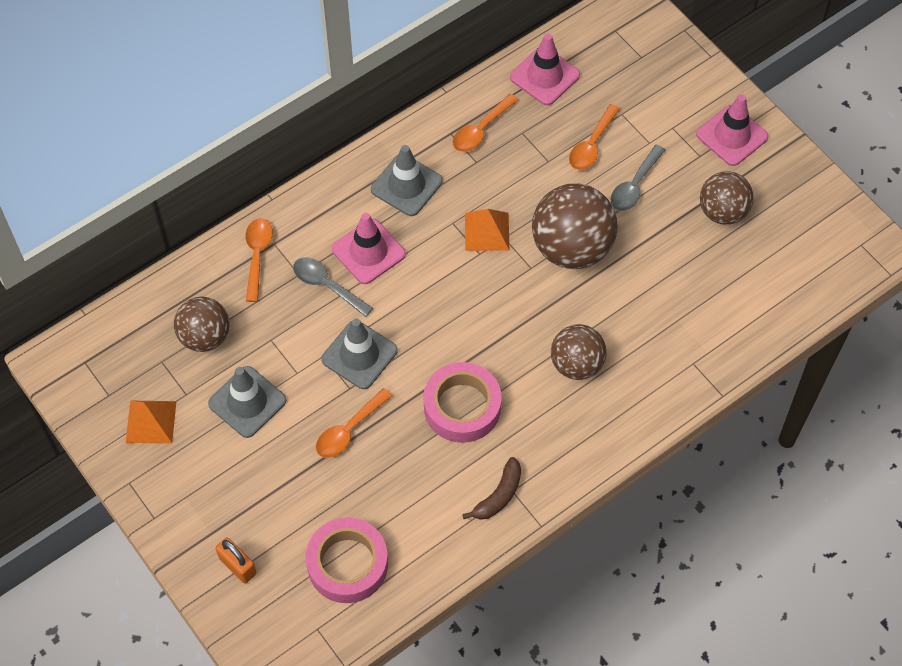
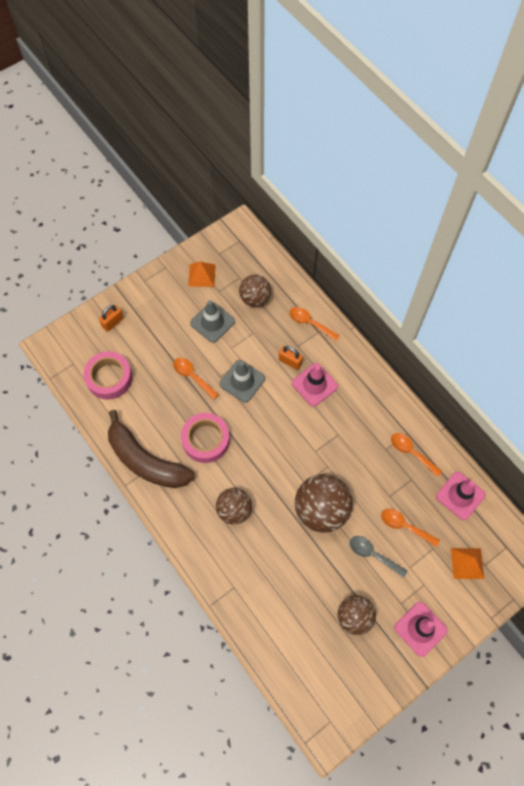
camera: 90 degrees right, 5 degrees up
orange spoon [245,218,273,302] -> orange spoon turned 150 degrees counterclockwise [289,307,340,341]
grey spoon [293,258,373,317] -> orange padlock [279,346,303,370]
grey traffic cone [371,145,443,216] -> none
brown banana [462,457,521,520] -> brown banana [108,410,195,488], size x2.22
orange pyramid [465,209,509,251] -> orange pyramid moved to [451,548,484,579]

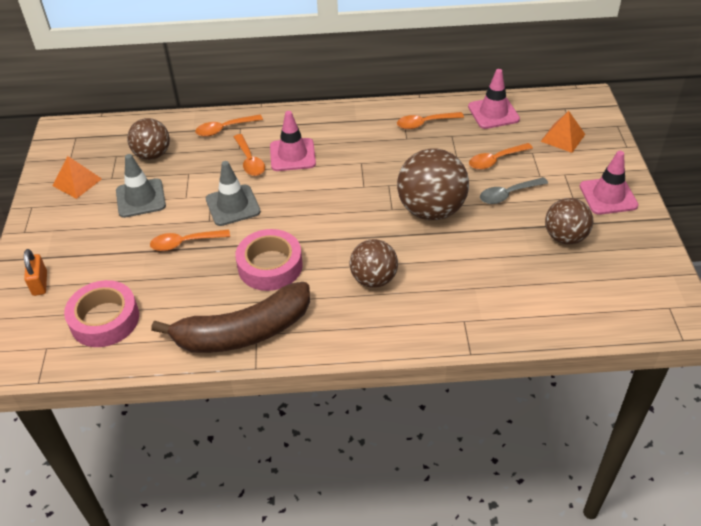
camera: 55 degrees left, 20 degrees down
orange padlock [279,346,303,370] -> orange spoon [234,134,265,176]

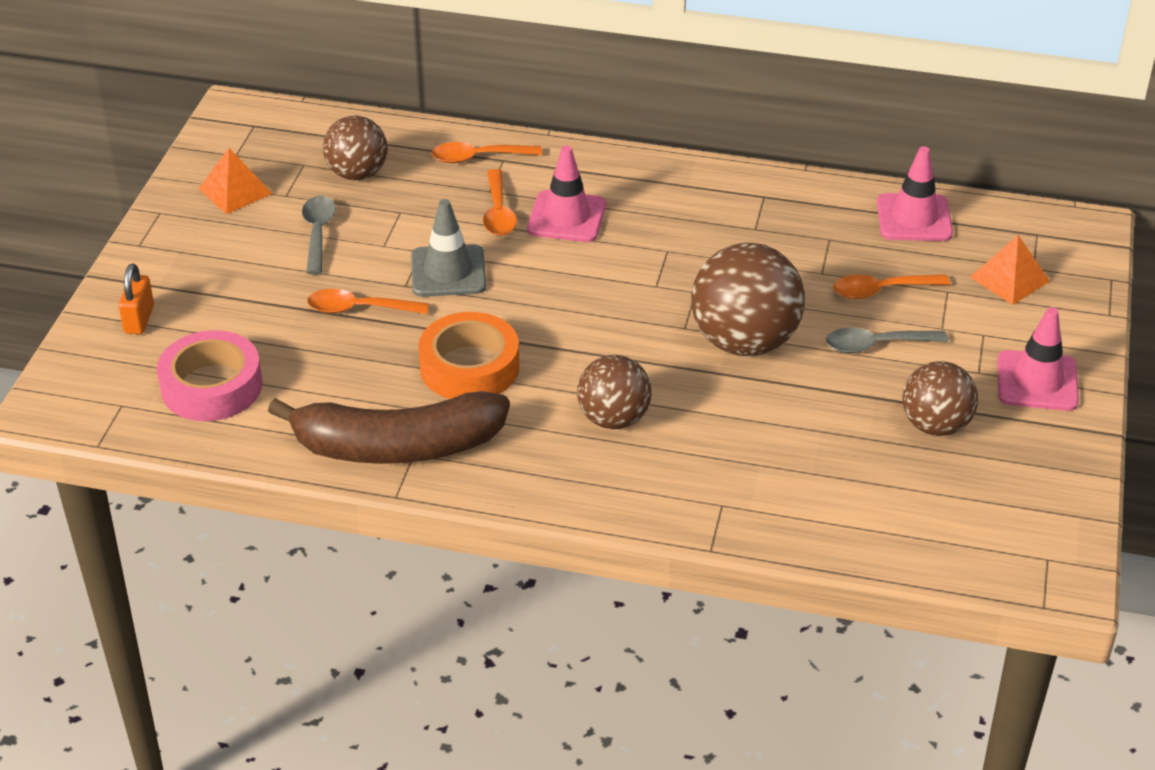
camera: 15 degrees right, 5 degrees down
grey traffic cone [116,154,166,218] -> grey spoon [302,196,336,275]
pink tape [235,229,303,291] -> orange tape [418,312,519,399]
orange spoon [397,112,464,129] -> none

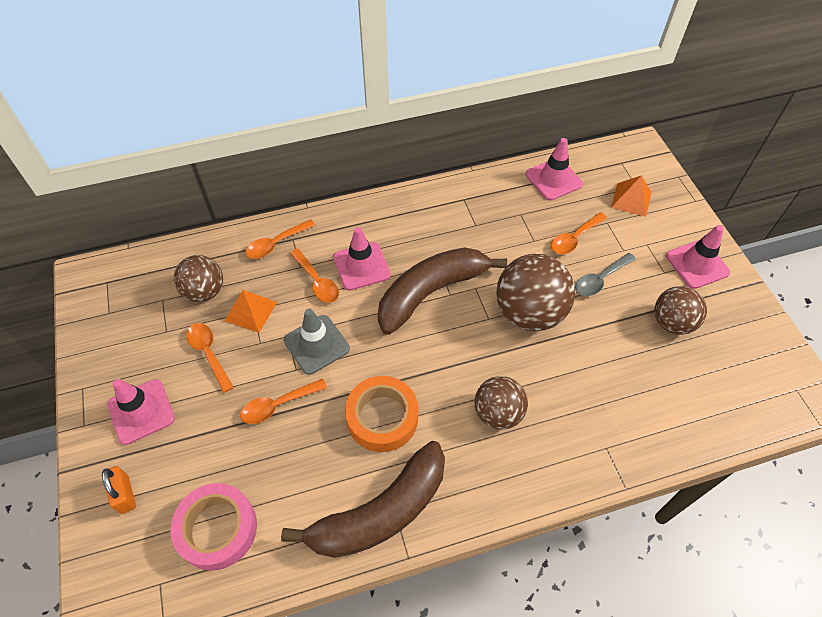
camera: 30 degrees left, 15 degrees up
orange pyramid [199,148,272,214] -> orange pyramid moved to [225,290,277,333]
grey spoon [302,196,336,275] -> orange spoon [187,323,234,393]
none -> pink traffic cone [108,379,175,445]
none -> brown banana [378,247,507,335]

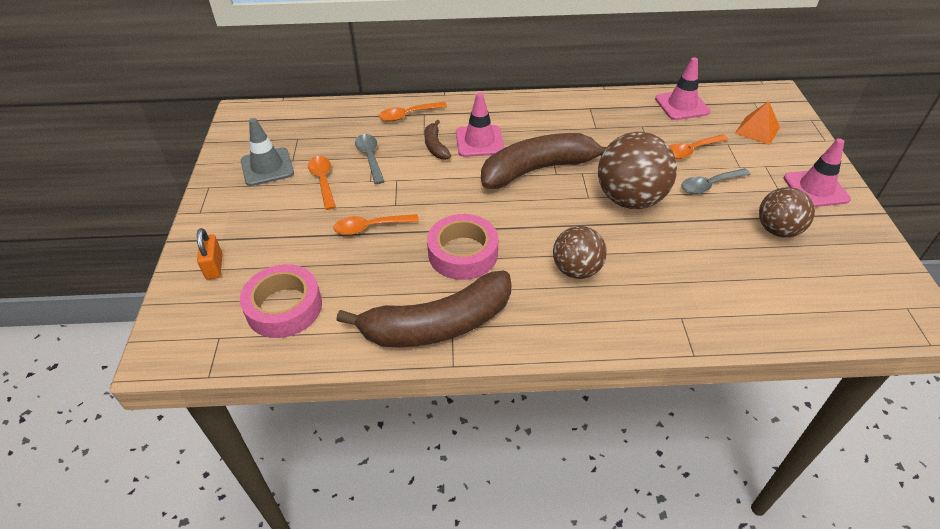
camera: 15 degrees right, 10 degrees down
pink traffic cone [108,379,175,445] -> none
brown ball [174,255,223,302] -> none
orange pyramid [225,290,277,333] -> grey spoon [355,134,385,184]
grey traffic cone [284,309,350,375] -> grey traffic cone moved to [241,118,294,186]
orange spoon [290,248,339,303] -> brown banana [424,120,451,160]
orange tape [345,376,418,452] -> pink tape [427,214,498,280]

